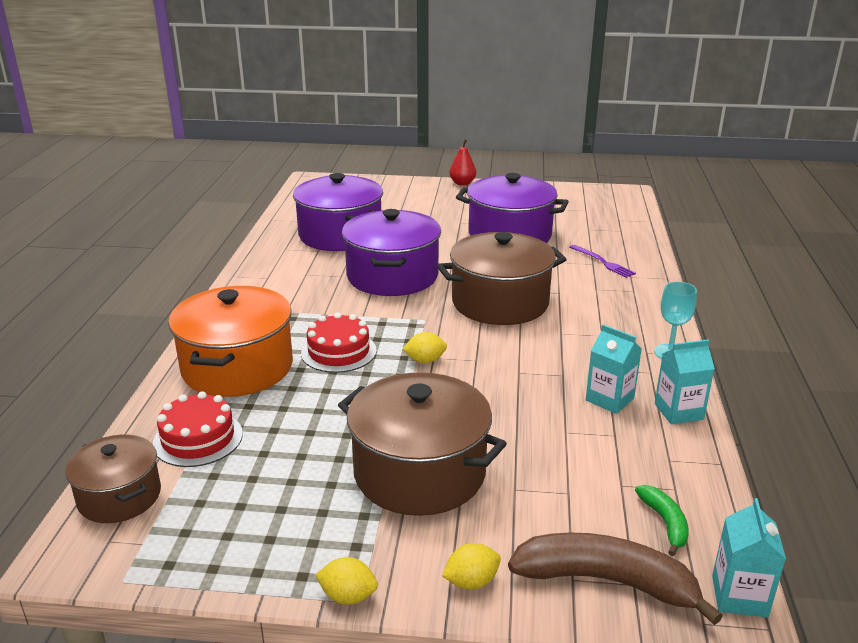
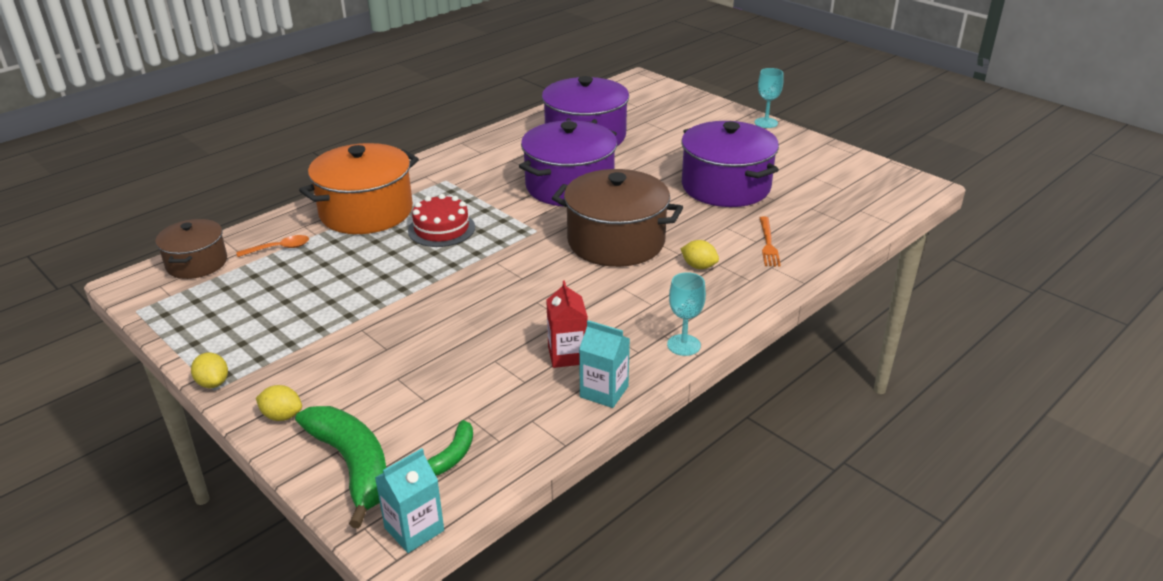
camera: 40 degrees right, 5 degrees up
red cake [153,391,243,467] -> orange spoon [236,235,309,257]
brown pot [338,372,507,516] -> none
yellow lemon [402,332,447,363] -> yellow lemon moved to [681,240,719,269]
red pear [449,139,476,186] -> turquoise goblet [755,68,784,128]
brown banana [508,533,723,625] -> green banana [295,406,386,528]
purple fork [569,245,636,278] -> orange fork [760,216,781,267]
turquoise carton [586,324,642,414] -> red carton [546,280,588,368]

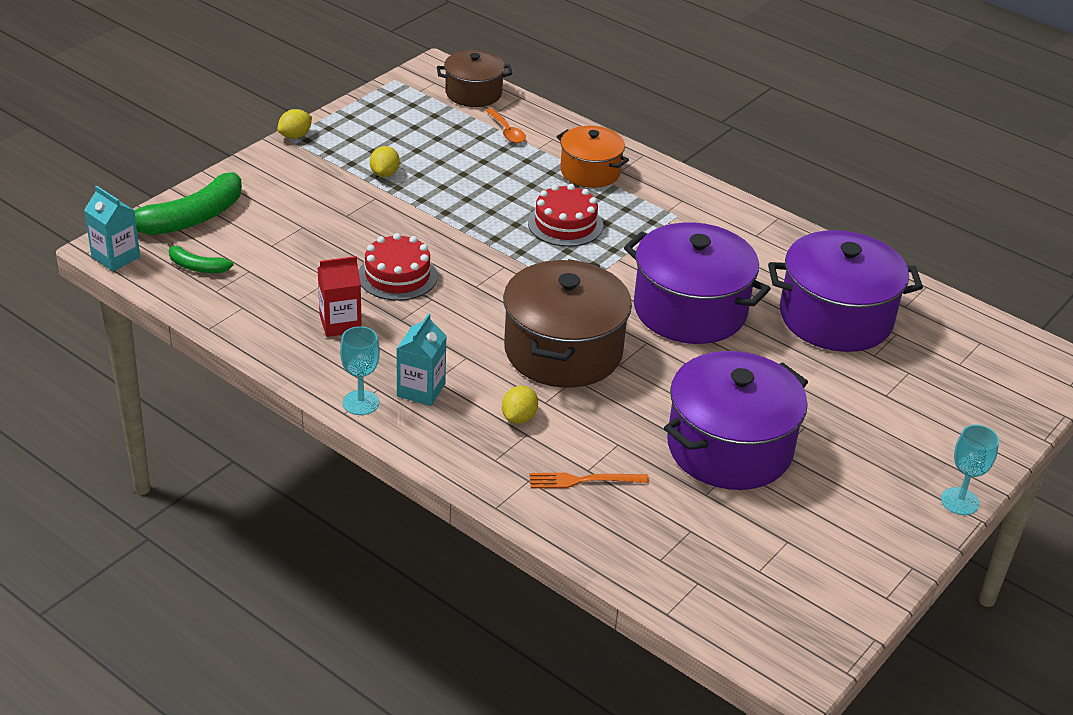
camera: 80 degrees right, 5 degrees up
yellow lemon [256,385,302,421] -> yellow lemon moved to [370,146,400,177]
orange pot [299,143,419,234] -> orange pot [556,126,629,188], size x0.59
turquoise carton [579,320,630,408] -> turquoise carton moved to [396,313,447,406]
none -> red cake [359,233,437,301]

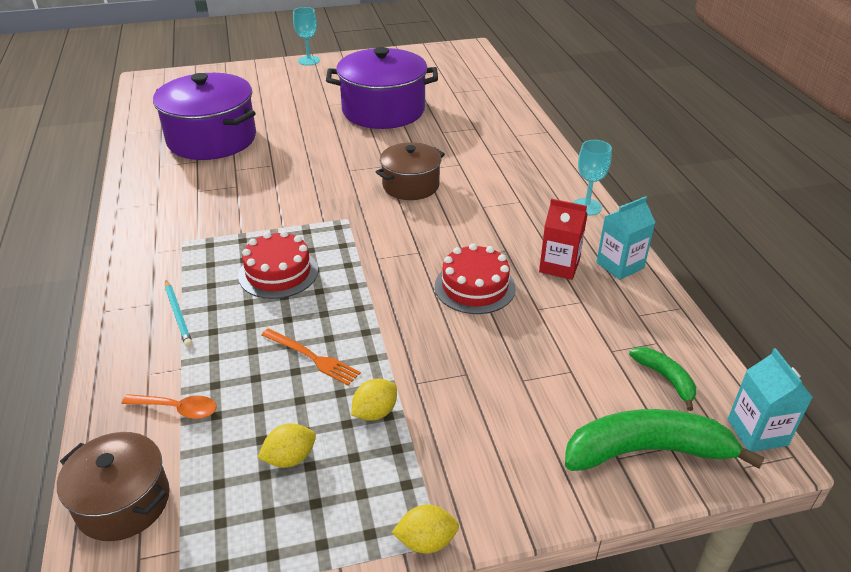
camera: 140 degrees left, 0 degrees up
turquoise carton [396,313,447,406] -> turquoise carton moved to [596,196,656,280]
orange spoon [486,108,526,143] -> orange spoon turned 90 degrees clockwise [122,394,217,419]
yellow lemon [502,386,538,424] -> yellow lemon moved to [257,423,316,468]
brown pot [503,259,632,388] -> brown pot [376,142,445,200], size x0.59
orange fork [530,473,649,488] -> orange fork moved to [261,328,361,386]
orange pot [556,126,629,188] -> turquoise pencil [165,280,193,347]
purple pot [624,222,771,344] -> none

